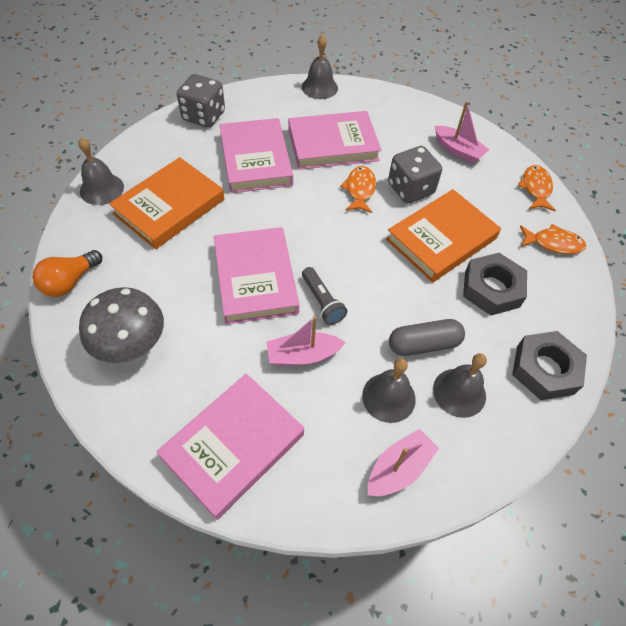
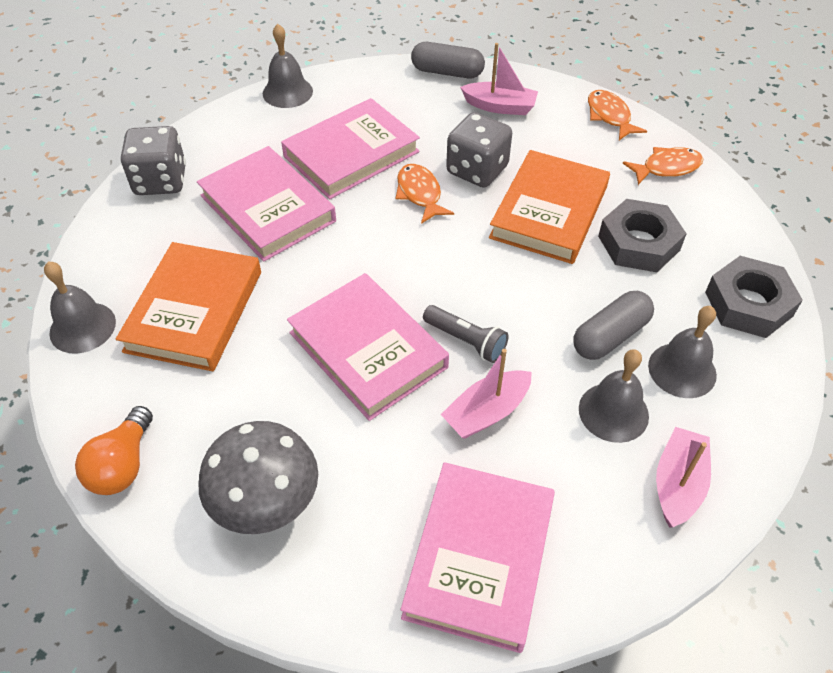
camera: 25 degrees left, 5 degrees down
none -> grey capsule [411,42,485,79]

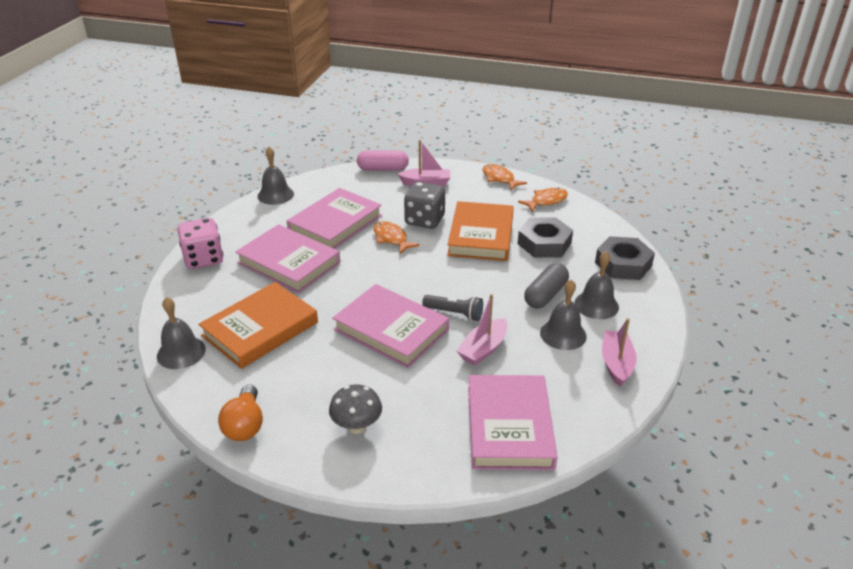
camera: 15 degrees left, 15 degrees down
orange book [116,242,261,371] -> orange book turned 45 degrees clockwise [198,282,318,369]
grey dice [121,126,186,195] -> pink dice [178,218,223,269]
grey mushroom [198,421,318,534] -> grey mushroom [329,384,382,434], size x0.66
grey capsule [411,42,485,79] -> pink capsule [357,150,409,171]

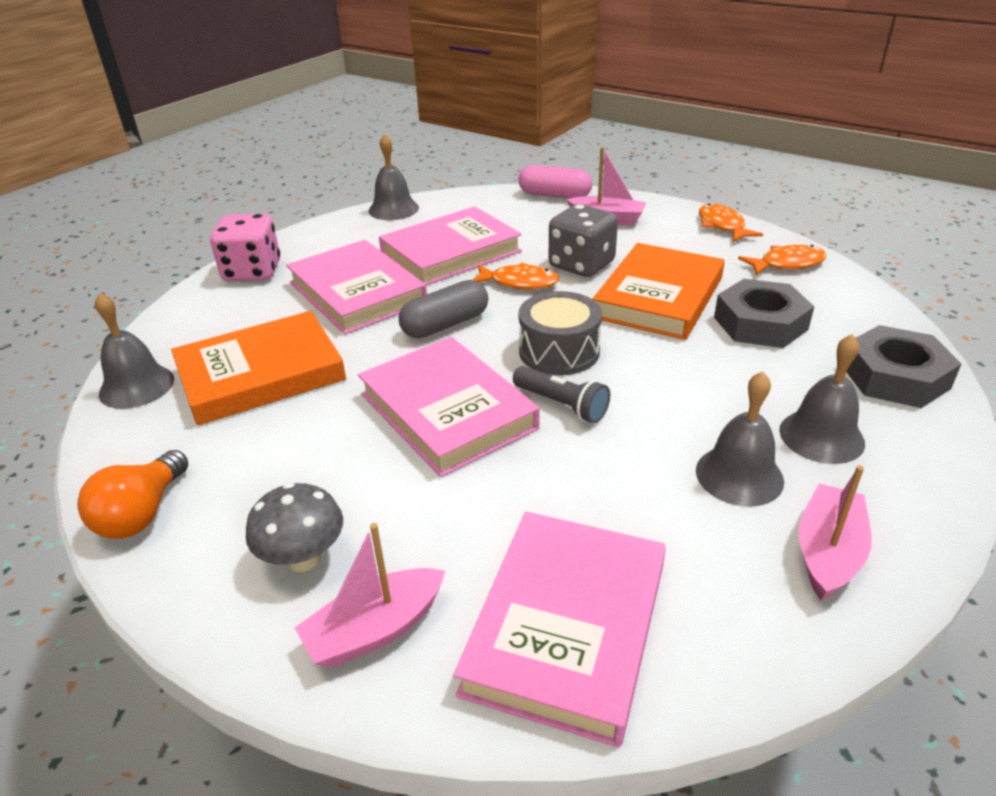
camera: 20 degrees right, 0 degrees up
orange fish [373,221,420,254] -> orange fish turned 120 degrees clockwise [472,263,559,290]
pink boat [457,294,507,366] -> pink boat moved to [294,523,445,668]
grey capsule [524,263,569,309] -> grey capsule moved to [399,280,488,338]
none -> grey drum [519,291,602,375]

